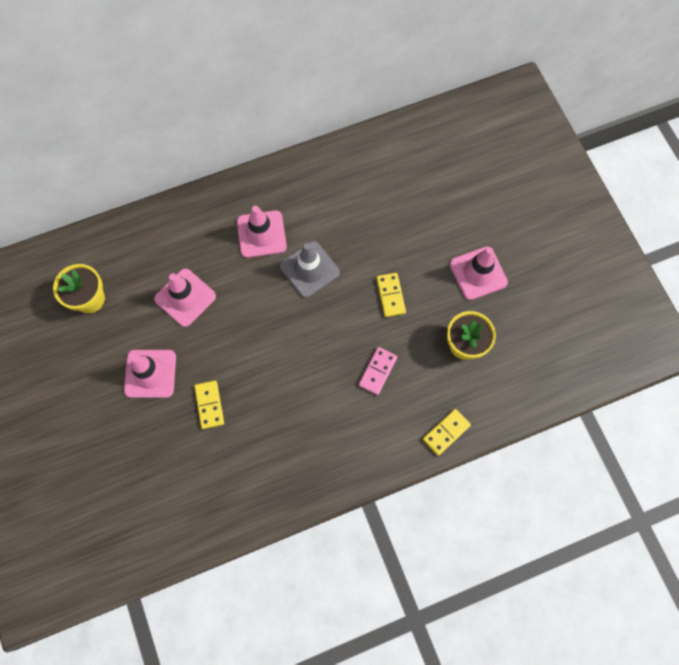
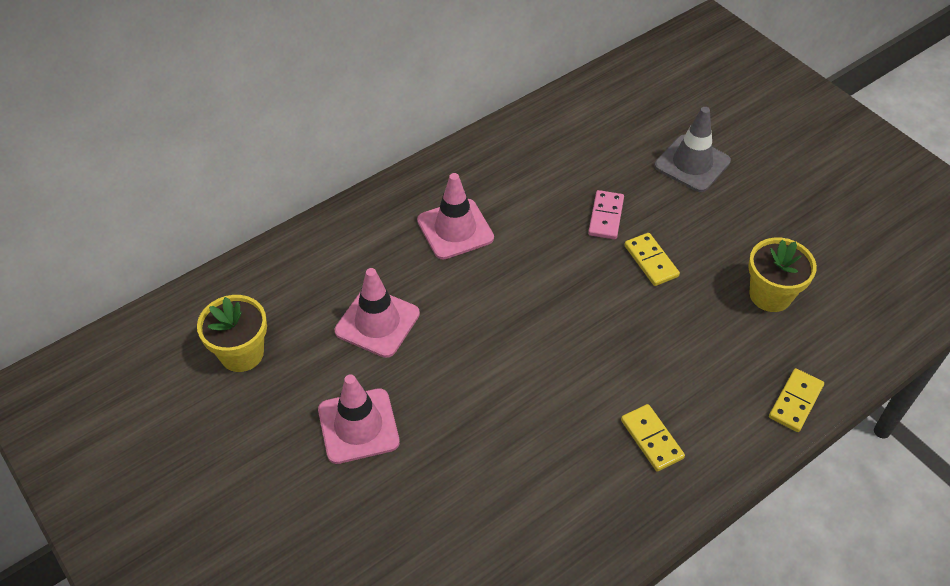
camera: 15 degrees left, 20 degrees down
yellow domino [194,381,224,429] -> yellow domino moved to [621,404,685,472]
grey traffic cone [280,241,340,298] -> grey traffic cone moved to [654,107,731,192]
pink domino [358,347,397,395] -> pink domino moved to [588,190,624,239]
pink traffic cone [450,247,508,300] -> none

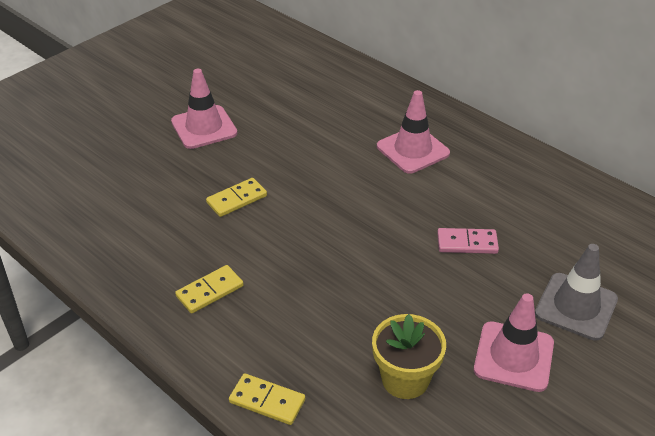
camera: 80 degrees right, 10 degrees down
yellow flower pot [197,295,267,372] -> none
pink traffic cone [335,268,420,358] -> pink traffic cone moved to [474,293,554,392]
yellow domino [625,233,680,286] -> yellow domino moved to [206,178,267,217]

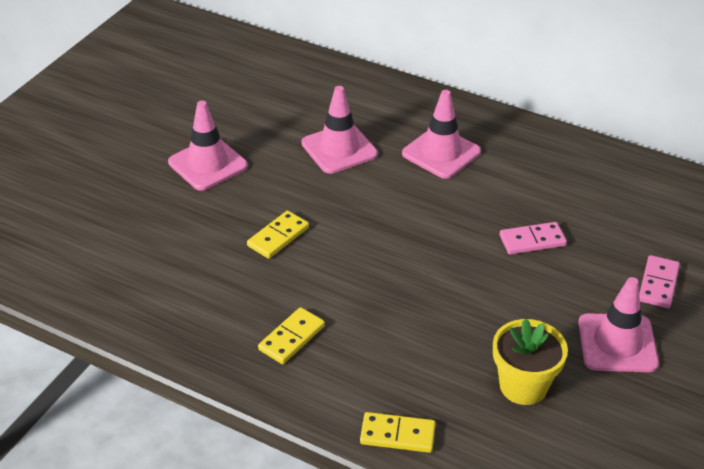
camera: 15 degrees left, 0 degrees up
grey traffic cone [535,244,618,341] -> pink domino [639,255,680,308]
none -> pink traffic cone [301,86,378,174]

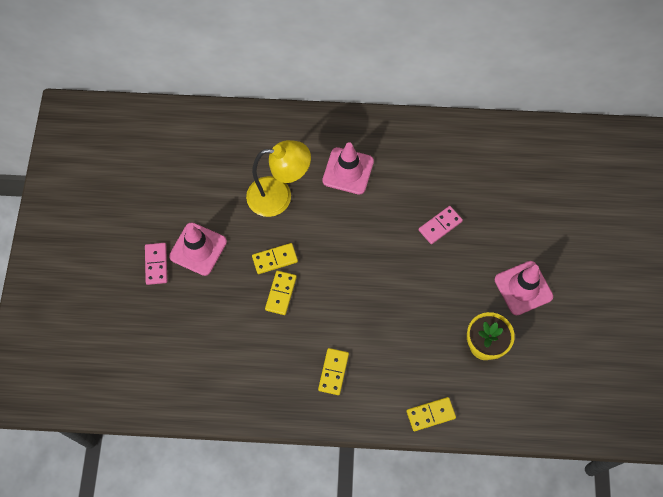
camera: 25 degrees left, 25 degrees up
pink traffic cone [301,86,378,174] -> yellow lamp [246,140,311,217]
pink domino [639,255,680,308] -> pink domino moved to [145,243,167,285]
none -> yellow domino [252,243,298,274]

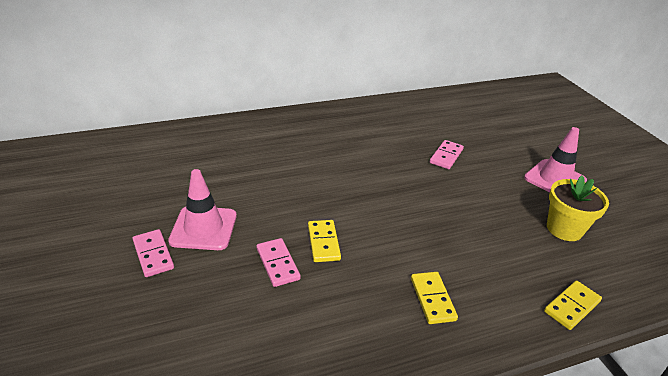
camera: 25 degrees left, 30 degrees down
yellow lamp [246,140,311,217] -> none
yellow domino [252,243,298,274] -> none
pink traffic cone [322,142,374,195] -> none
none -> pink domino [256,238,301,287]

